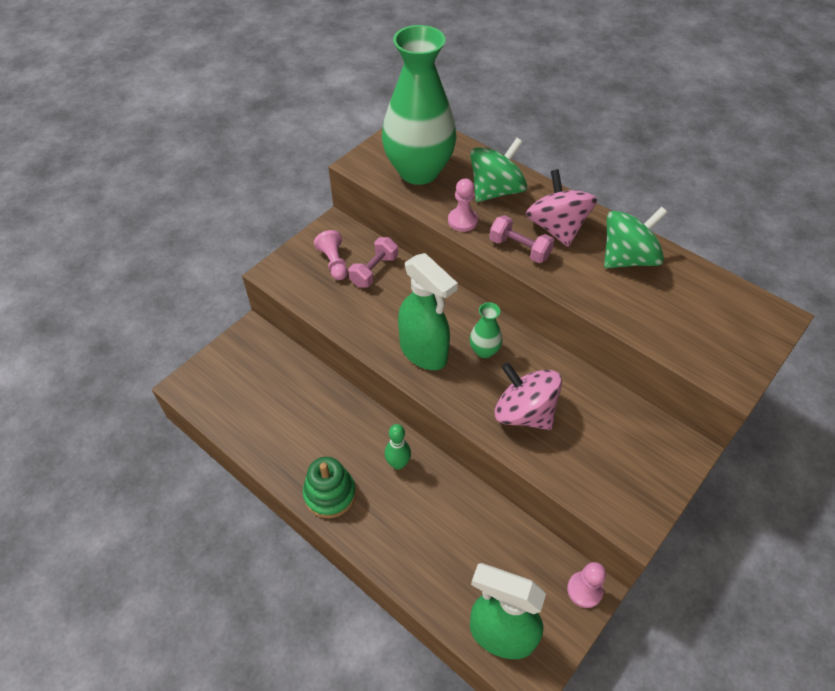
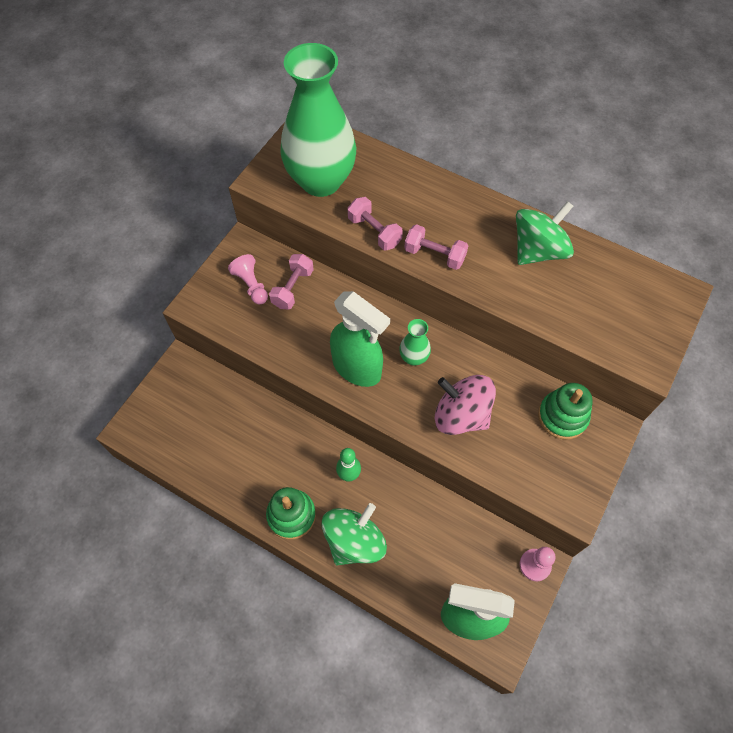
camera: 10 degrees left, 10 degrees up
pink pawn [448,179,478,232] -> pink dumbbell [348,197,403,250]
green spinning top [470,138,527,202] -> green spinning top moved to [322,503,387,565]
pink spinning top [526,169,597,247] -> none
none -> green stacking toy [538,383,593,440]

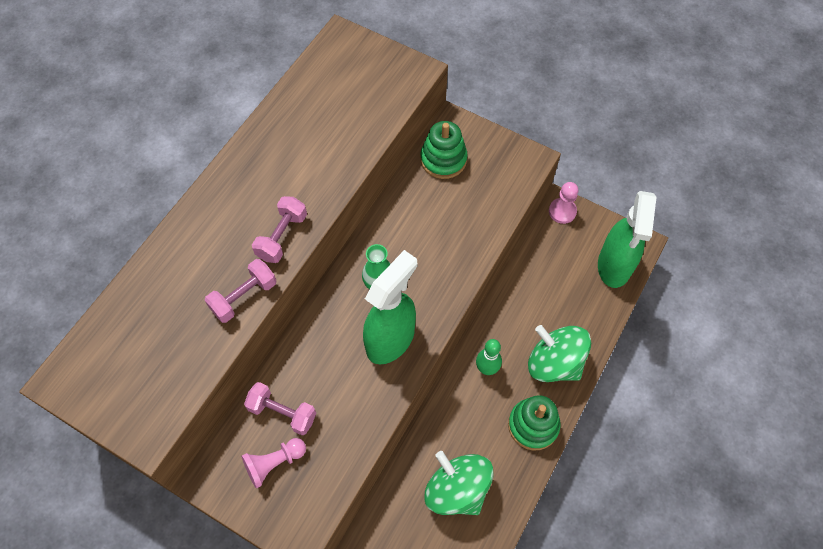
camera: 90 degrees left, 0 degrees up
green vase [280,43,356,197] -> none
pink spinning top [435,375,496,435] -> none
green spinning top [516,201,574,265] -> green spinning top moved to [424,451,494,515]

